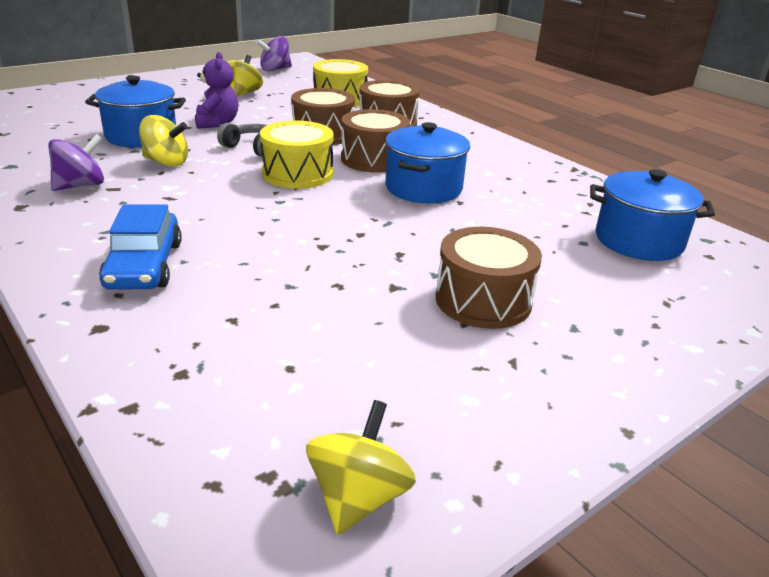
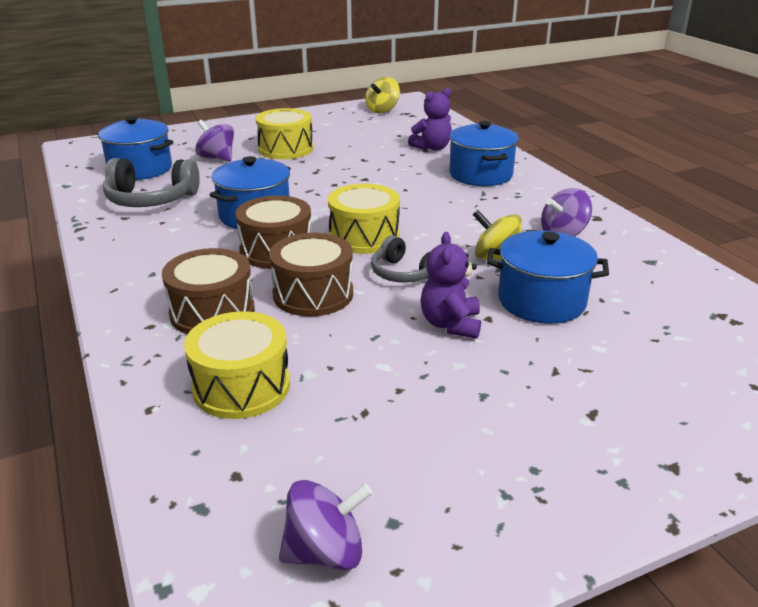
camera: 165 degrees left, 0 degrees up
blue car [99,204,182,290] -> blue pot [449,121,519,186]
yellow spinning top [227,55,263,97] -> none
brown drum [436,227,542,329] -> yellow drum [256,108,313,159]
none -> grey headphones [103,158,200,207]
none -> purple spinning top [195,120,234,162]
none -> purple teddy bear [408,88,452,151]

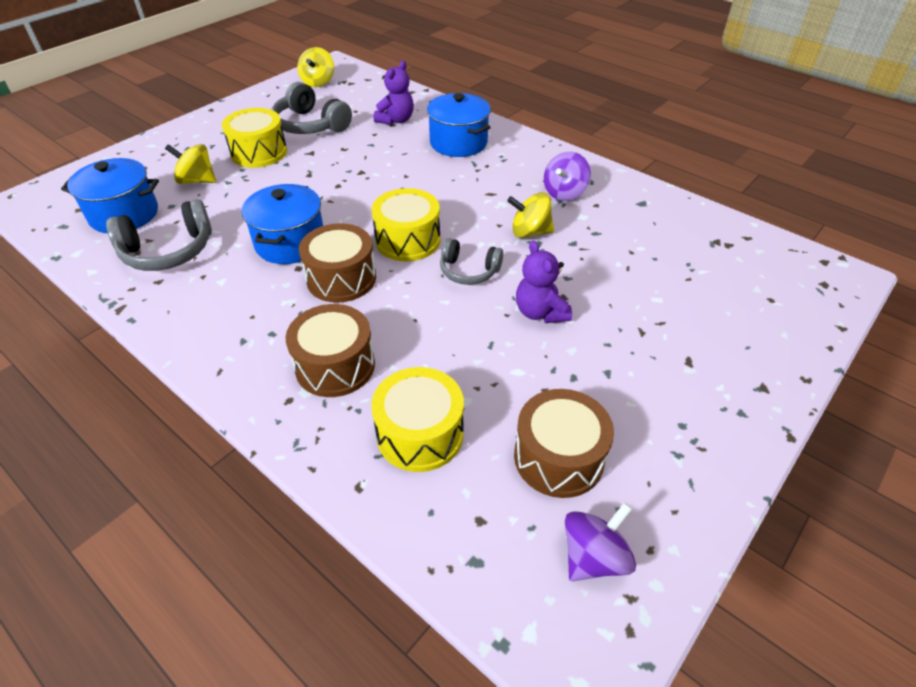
camera: 25 degrees left, 15 degrees up
purple spinning top [195,120,234,162] -> yellow spinning top [165,144,216,184]
brown drum [269,233,353,316] -> brown drum moved to [514,389,614,498]
blue pot [487,230,609,324] -> none
none -> grey headphones [271,82,352,134]

